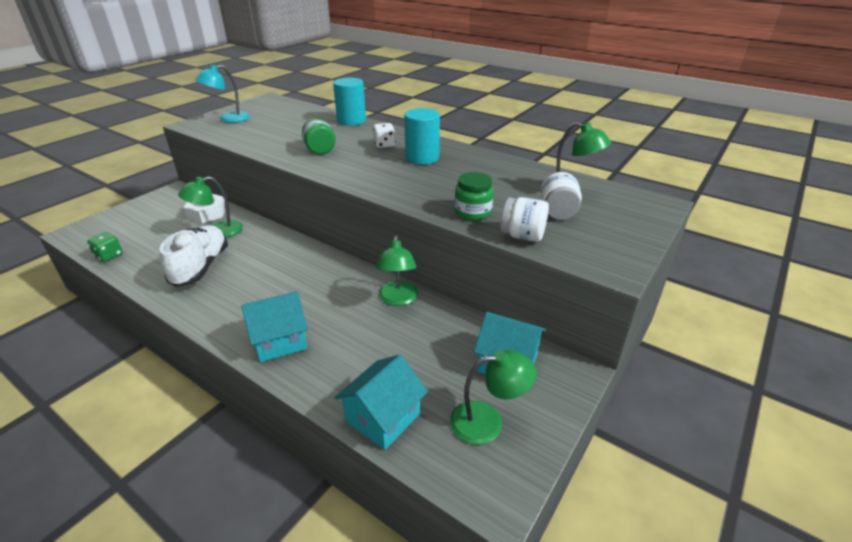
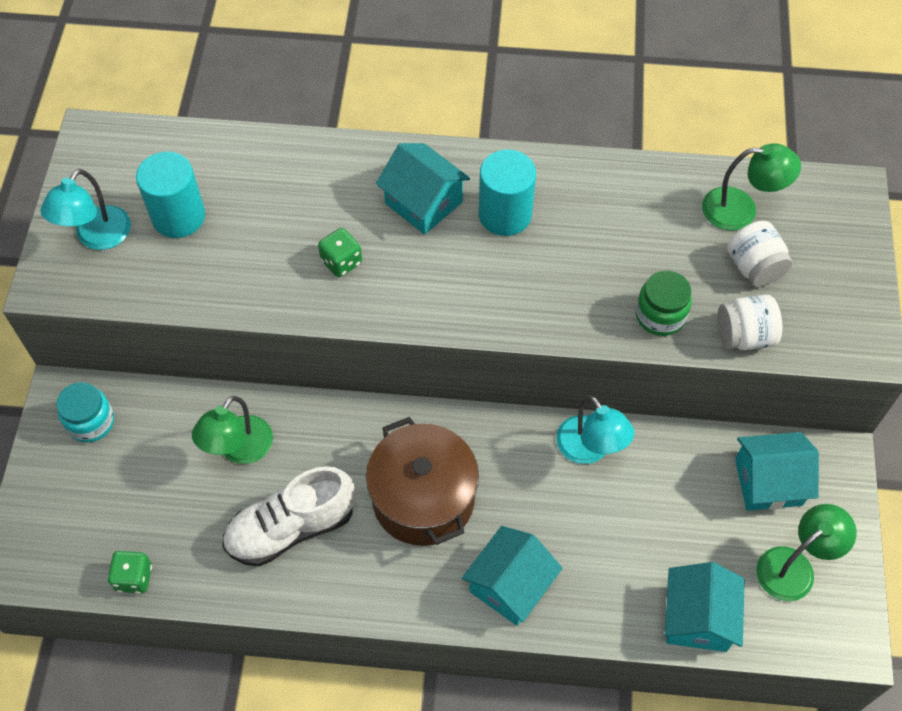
camera: 30 degrees left, 25 degrees up
white shoe [159,225,228,287] -> white shoe turned 90 degrees counterclockwise [222,466,356,567]
white nut [184,194,226,223] -> none
green jar [302,118,336,155] -> green dice [318,228,362,277]
turquoise cylinder [333,78,366,126] -> turquoise cylinder moved to [136,152,205,238]
white dice [373,123,395,148] -> turquoise house [376,143,470,235]
green lamp [376,235,418,306] -> turquoise lamp [556,396,634,464]
none -> turquoise jar [57,382,114,442]
none -> brown pot [366,417,479,546]

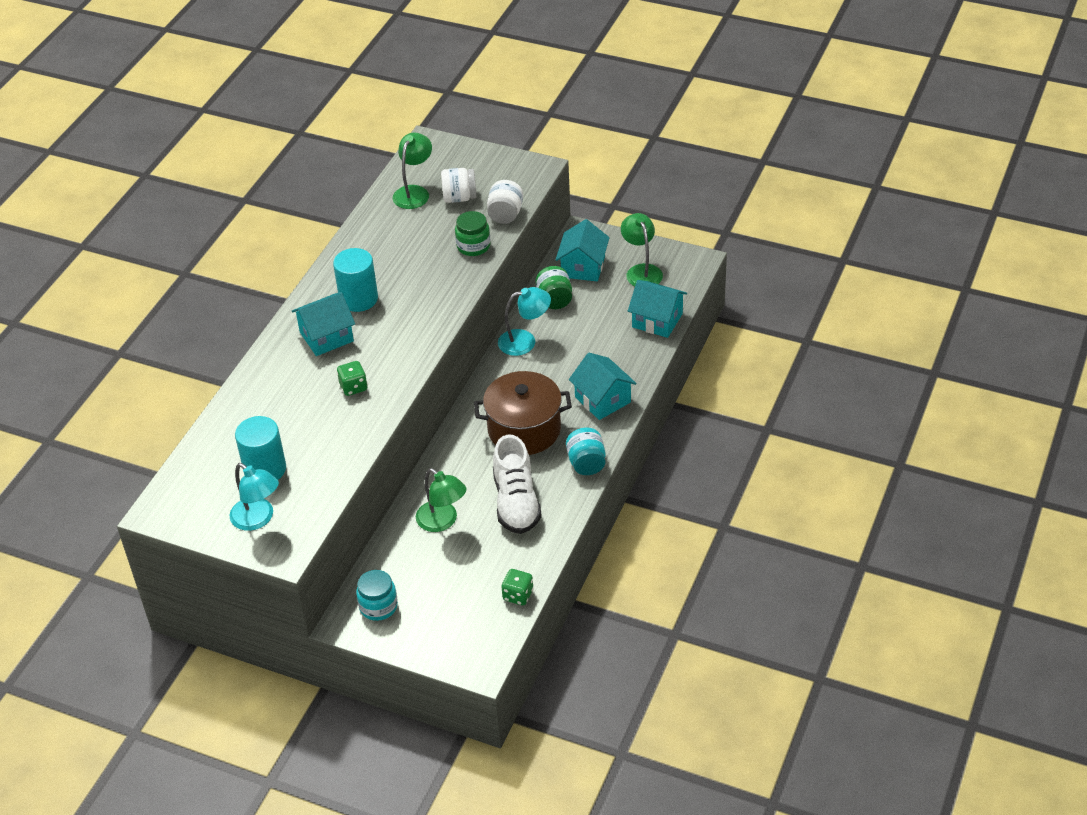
camera: 70 degrees left, 15 degrees down
none -> green jar [536,266,572,309]
none -> turquoise jar [566,428,606,475]

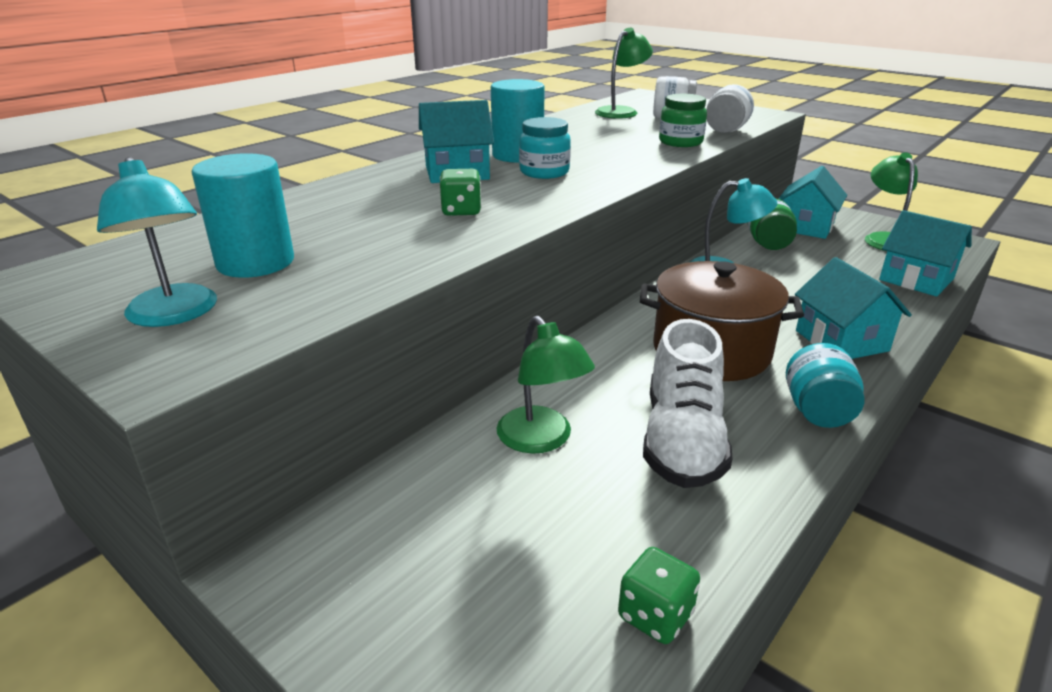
camera: 15 degrees right, 15 degrees down
turquoise jar [356,570,398,621] -> turquoise jar moved to [519,117,571,179]

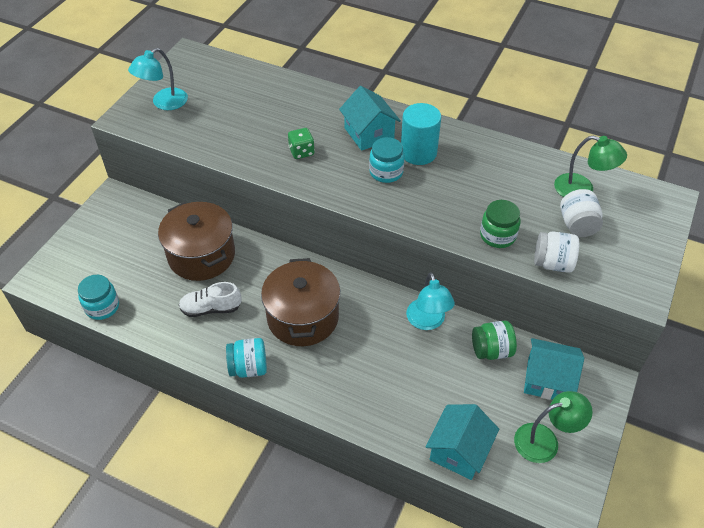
camera: 75 degrees right, 20 degrees up
turquoise cylinder [192,153,294,278] -> none
green lamp [497,316,595,454] -> brown pot [158,202,235,281]
green dice [618,547,700,644] -> turquoise jar [78,275,119,320]
white shoe [643,319,733,488] -> white shoe [179,282,242,317], size x0.65
turquoise house [795,257,912,359] -> none

